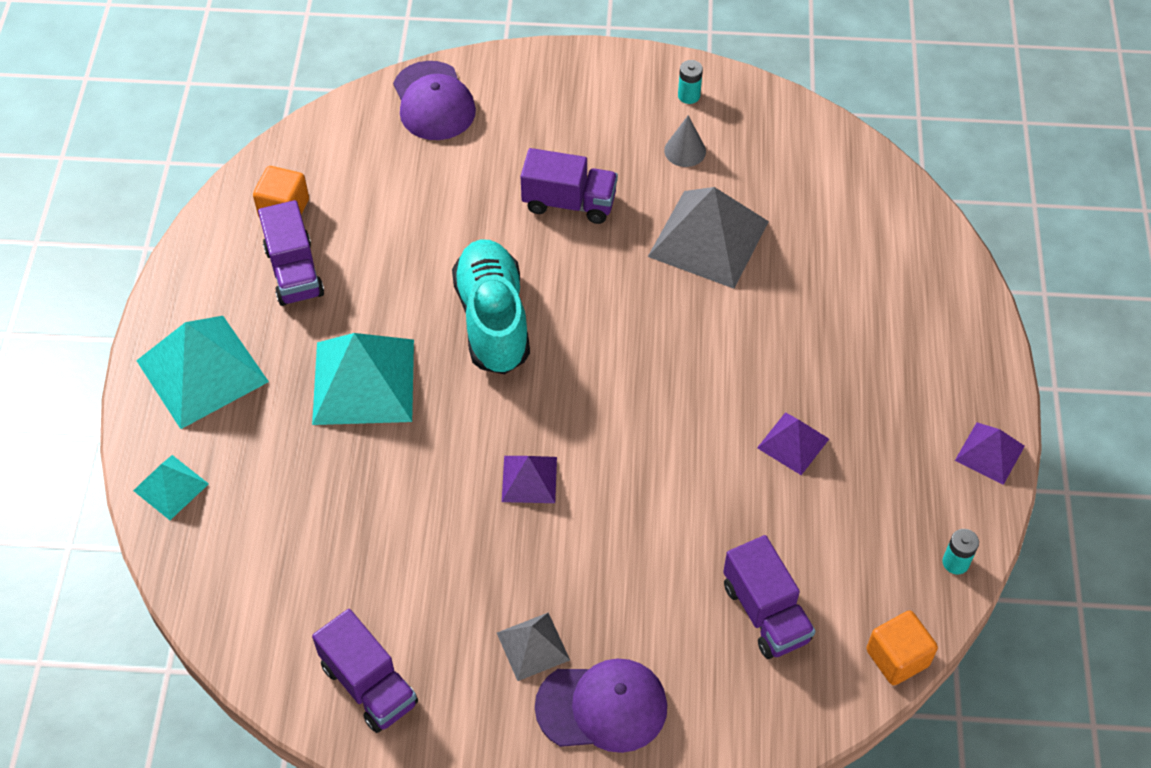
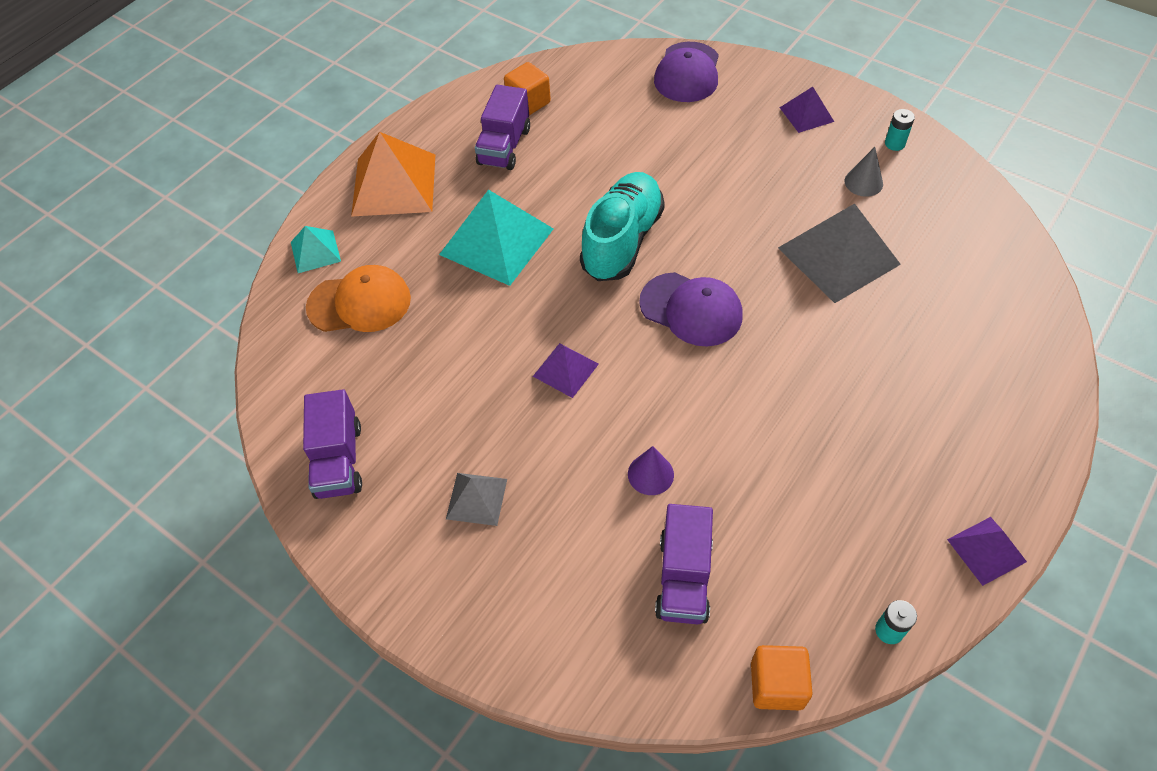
camera: 35 degrees right, 0 degrees up
turquoise pyramid [136,316,269,429] -> orange pyramid [351,132,435,217]
purple truck [521,148,618,224] -> none
purple cap [535,658,667,753] -> purple cap moved to [639,272,743,346]
purple pyramid [757,412,829,475] -> purple pyramid moved to [780,87,834,133]
none -> orange cap [306,265,411,332]
none -> purple cone [628,446,674,495]

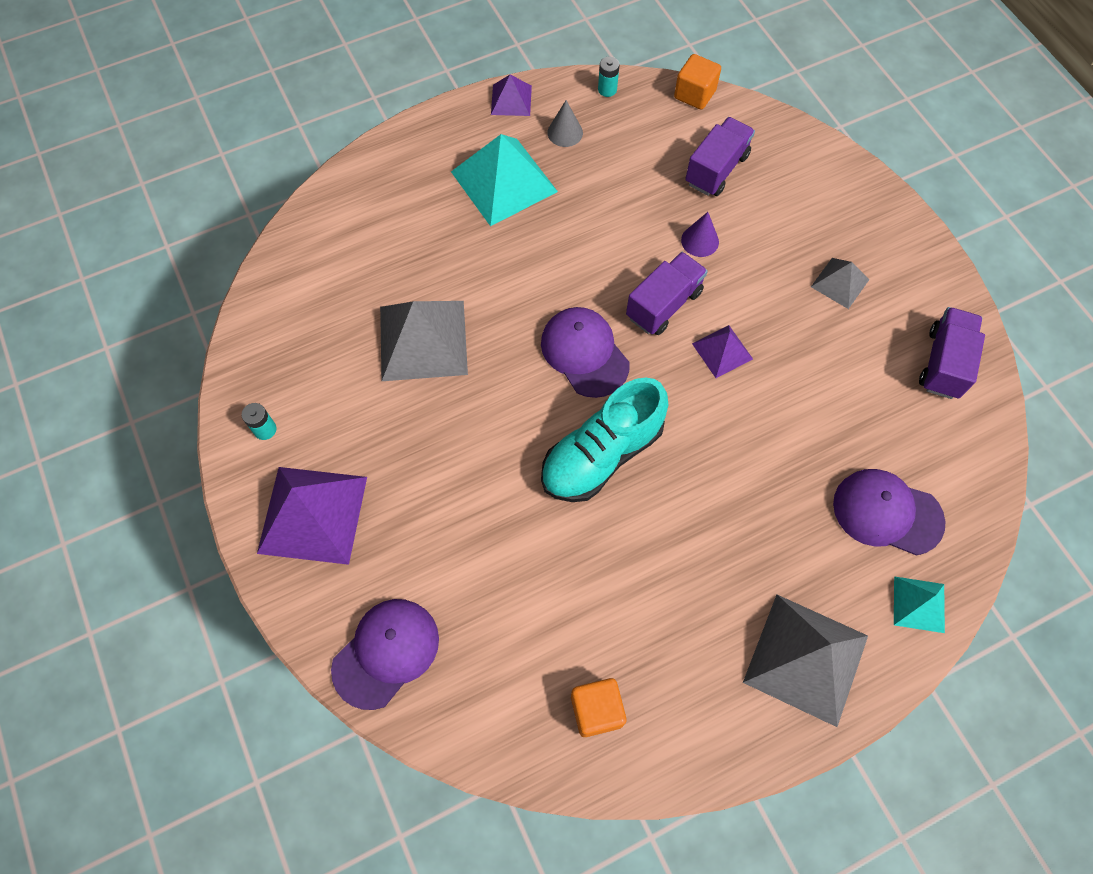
camera: 155 degrees left, 10 degrees up
orange cap [306,265,411,332] -> purple cap [833,469,946,556]
orange pyramid [351,132,435,217] -> grey pyramid [743,595,868,727]
turquoise pyramid [439,190,554,286] -> turquoise pyramid moved to [451,134,558,226]
purple truck [475,85,530,170] -> purple truck moved to [626,252,708,335]
purple pyramid [780,87,834,133] -> purple pyramid [257,467,367,565], size x1.92
grey cone [845,147,883,197] -> grey cone moved to [547,100,583,147]

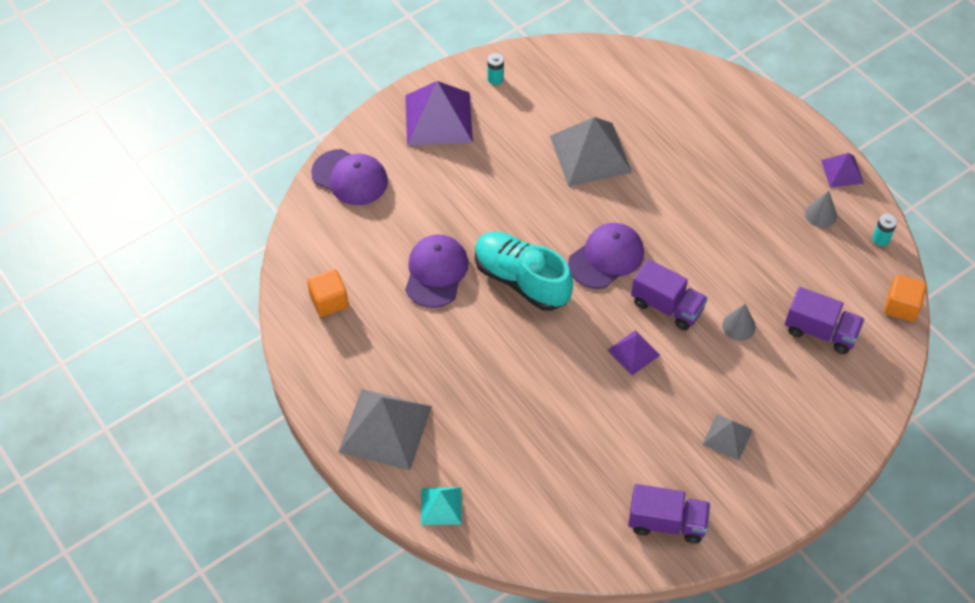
camera: 80 degrees right, 10 degrees down
turquoise pyramid [451,134,558,226] -> none
purple cone [681,212,719,257] -> grey cone [722,304,756,341]
purple cap [833,469,946,556] -> purple cap moved to [405,235,469,308]

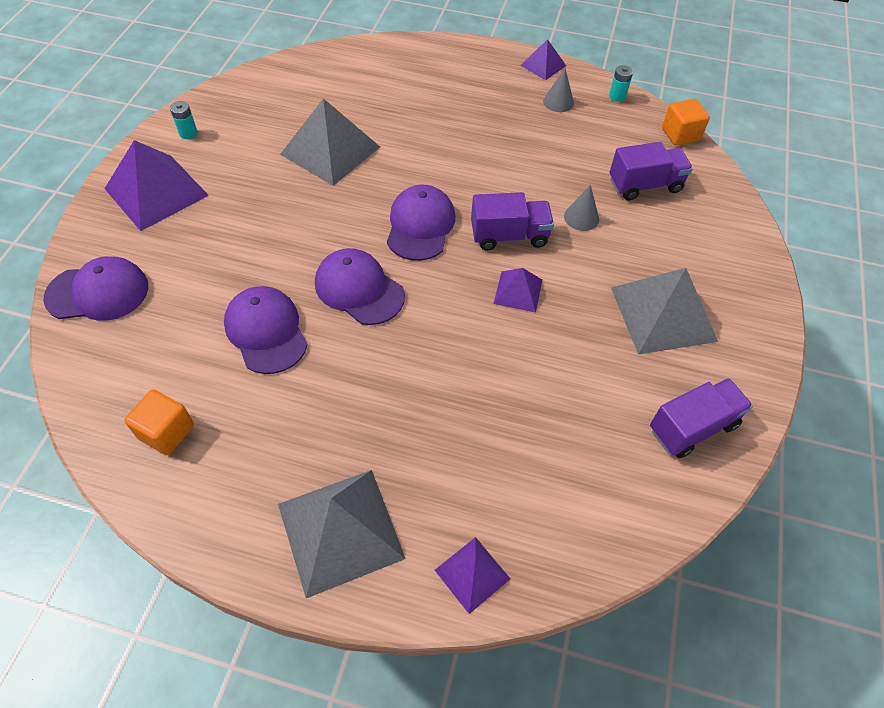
camera: 40 degrees left, 0 degrees up
turquoise pyramid [421,488,462,525] -> purple pyramid [435,537,510,614]
turquoise shoe [475,232,573,311] -> purple cap [315,248,405,325]
grey pyramid [702,414,753,461] -> grey pyramid [611,268,718,355], size x1.92

